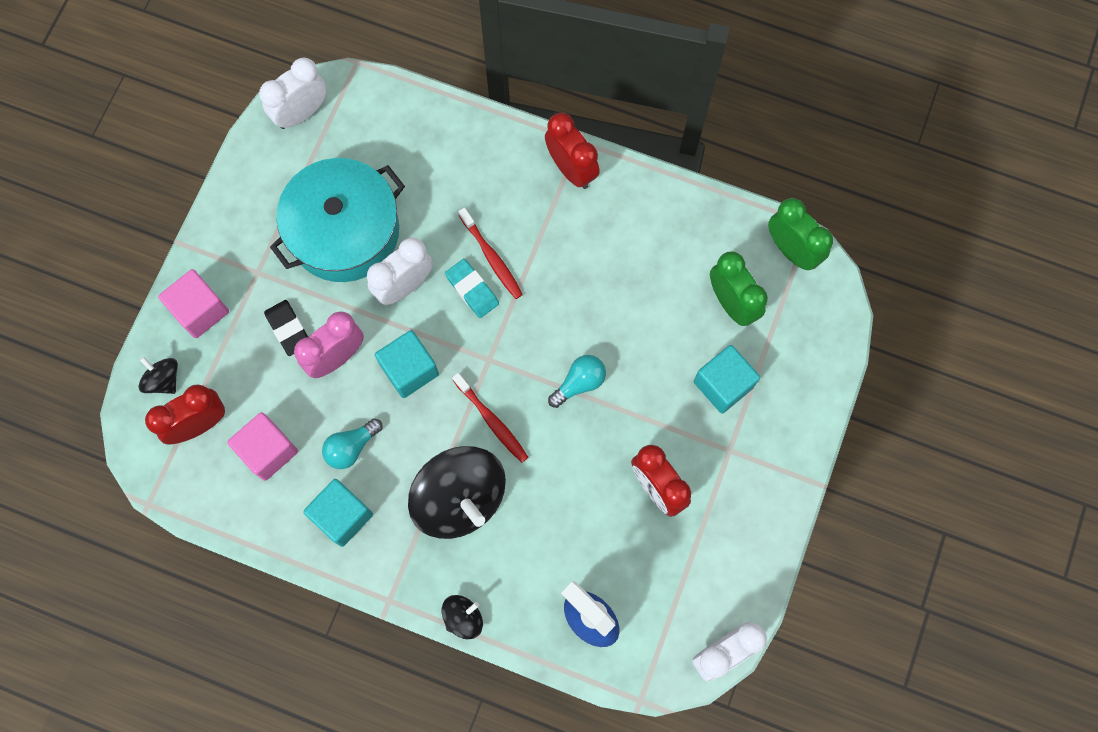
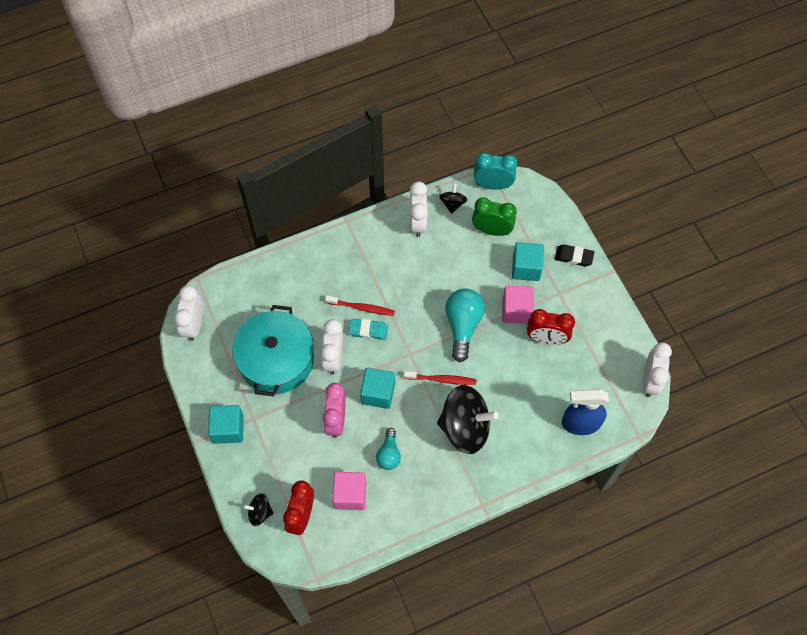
camera: 45 degrees left, 10 degrees down
pink cube [158,269,229,338] -> pink cube moved to [502,286,534,324]
black eraser [264,300,308,356] -> black eraser moved to [555,244,594,266]
turquoise cube [303,479,373,547] -> turquoise cube moved to [208,405,244,444]
black spinning top [442,595,483,639] -> black spinning top moved to [439,183,467,214]
red clock [545,113,600,189] -> none
turquoise light bulb [548,355,606,408] -> turquoise light bulb [445,288,485,362], size x1.68
green clock [768,198,833,270] -> turquoise clock [474,153,517,190]
none -> white clock [410,181,428,237]

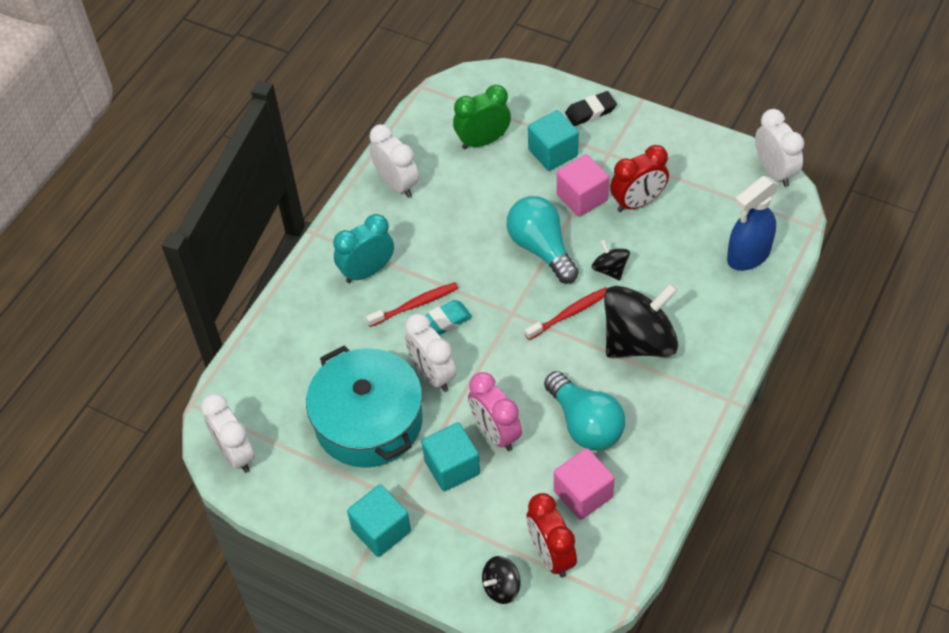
camera: 35 degrees left, 10 degrees down
turquoise cube [360,368,395,409] -> turquoise cube moved to [422,422,480,492]
turquoise light bulb [376,428,401,470] -> turquoise light bulb [544,371,625,450], size x1.68
black spinning top [439,183,467,214] -> black spinning top moved to [591,240,630,281]
turquoise clock [474,153,517,190] -> turquoise clock moved to [333,214,394,283]

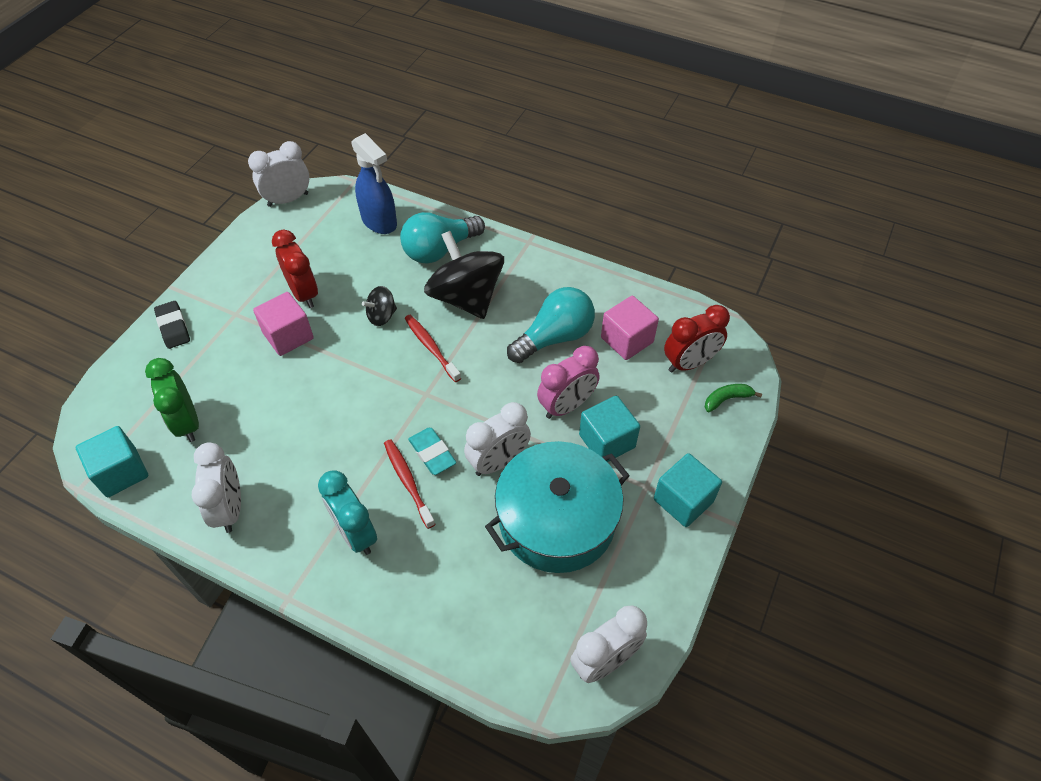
camera: 95 degrees left, 0 degrees up
white clock [370,124,419,198] -> white clock turned 120 degrees clockwise [192,442,241,533]
black spinning top [482,556,521,604] -> green banana [705,384,762,412]
turquoise light bulb [507,196,579,284] -> turquoise light bulb moved to [400,212,485,263]
turquoise cube [528,110,579,171] -> turquoise cube moved to [76,426,148,497]

